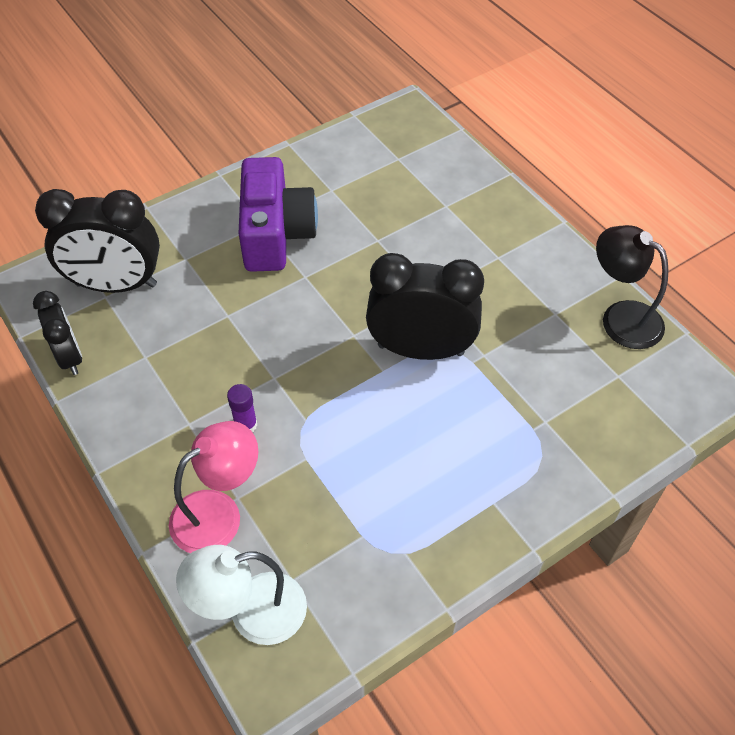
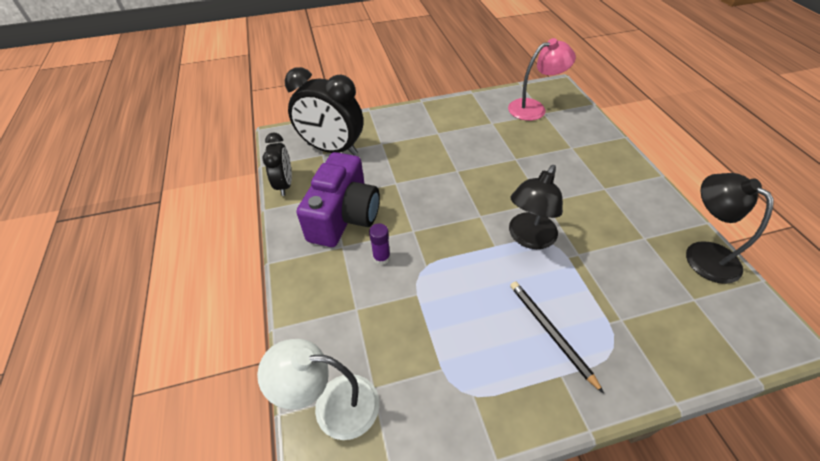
camera: 20 degrees right, 5 degrees down
pink lamp [169,421,258,553] -> pink lamp moved to [508,38,576,121]
purple camera [238,157,318,272] -> purple camera moved to [297,152,380,247]
black clock [366,253,484,360] -> black lamp [509,165,563,249]
none -> black pencil [510,281,604,393]

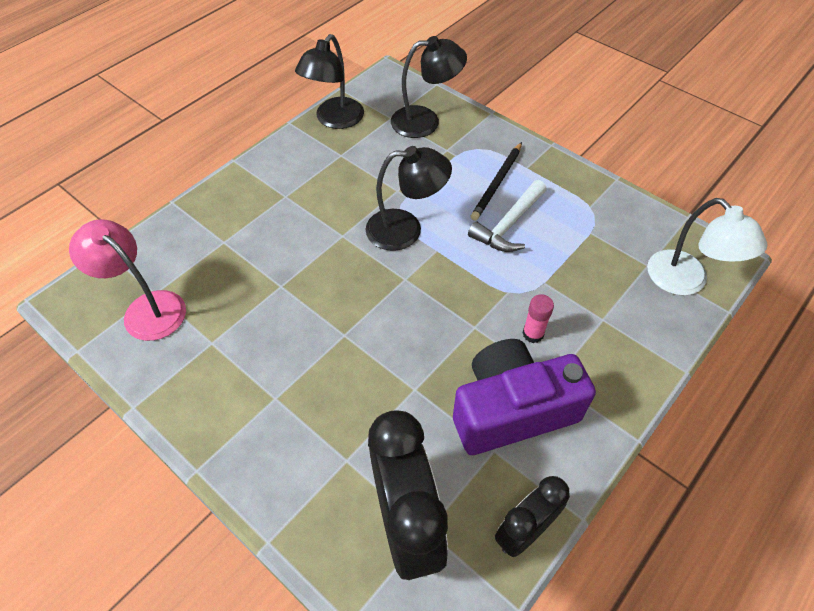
camera: 125 degrees left, 5 degrees up
purple glue stick [369,223,390,265] -> pink glue stick [523,294,554,343]
none -> black lamp [391,36,467,138]
none -> white hammer [468,180,547,252]

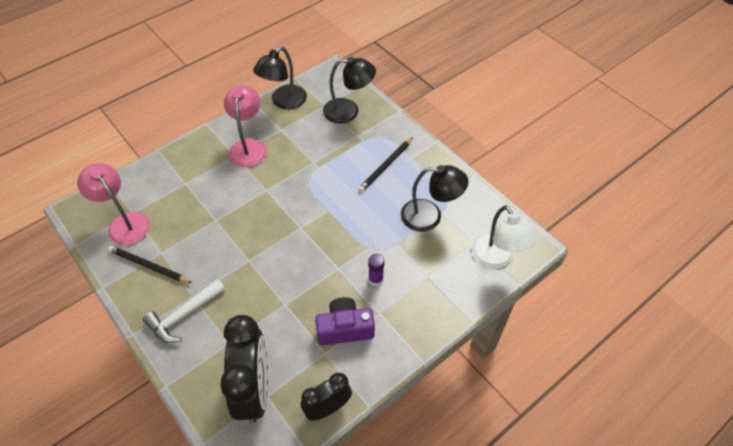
camera: 10 degrees right, 0 degrees up
black lamp [365,146,452,251] -> black lamp moved to [401,165,468,232]
purple camera [453,339,596,455] -> purple camera [315,297,375,345], size x0.66
white hammer [468,180,547,252] -> white hammer moved to [143,279,225,343]
pink glue stick [523,294,554,343] -> purple glue stick [368,254,385,286]
none -> black pencil [108,246,192,283]
none -> pink lamp [224,85,267,167]

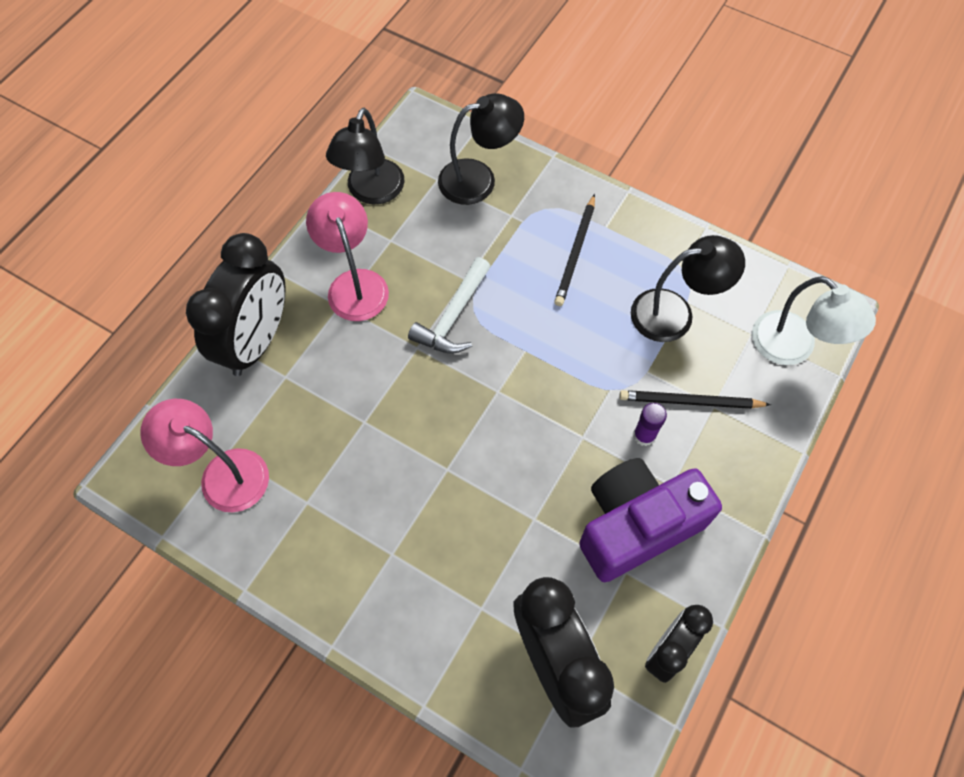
camera: 20 degrees left, 10 degrees up
black pencil [108,246,192,283] -> black pencil moved to [619,390,771,409]
white hammer [143,279,225,343] -> white hammer moved to [408,257,491,354]
purple camera [315,297,375,345] -> purple camera [579,458,722,582], size x1.51
none -> black clock [186,233,286,376]

